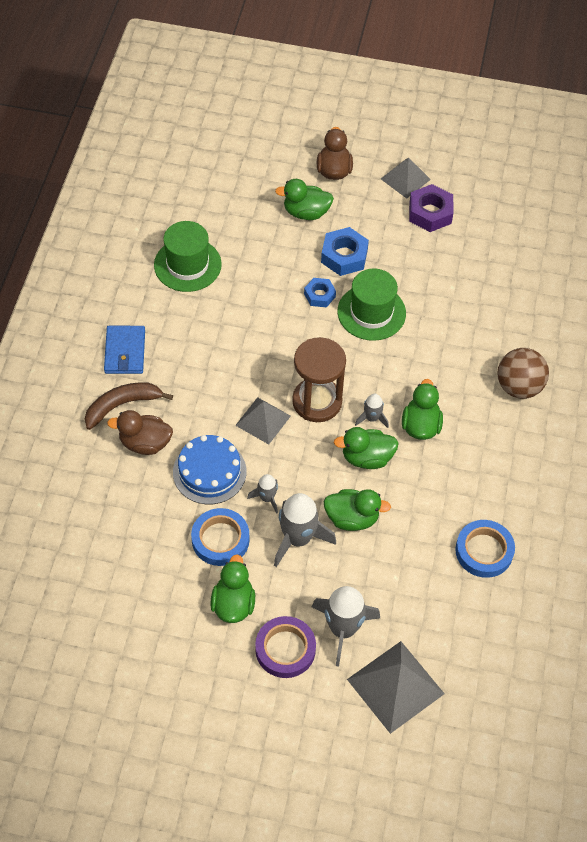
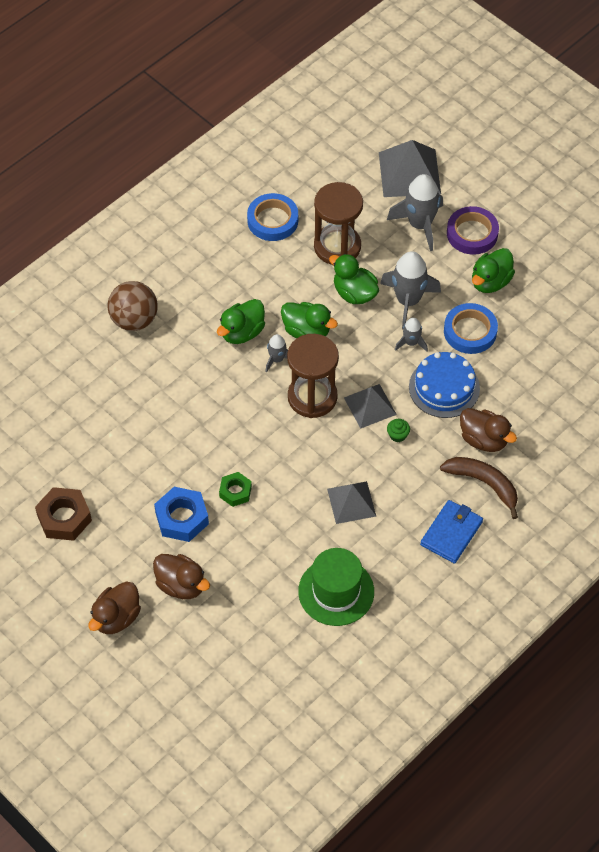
camera: 145 degrees left, 0 degrees up
brown banana [85,382,173,430] -> brown banana turned 150 degrees counterclockwise [440,457,518,519]
green duck [275,179,334,220] -> brown duck [153,554,210,599]
blue nut [304,278,336,307] -> green nut [219,472,252,507]
green hat [337,268,406,341] -> none
grey pyramid [381,157,431,199] -> grey pyramid moved to [327,481,376,524]
purple nut [409,184,453,232] -> brown nut [35,487,92,541]
none -> brown hourglass [314,182,363,265]
none -> green cupcake [387,419,410,442]

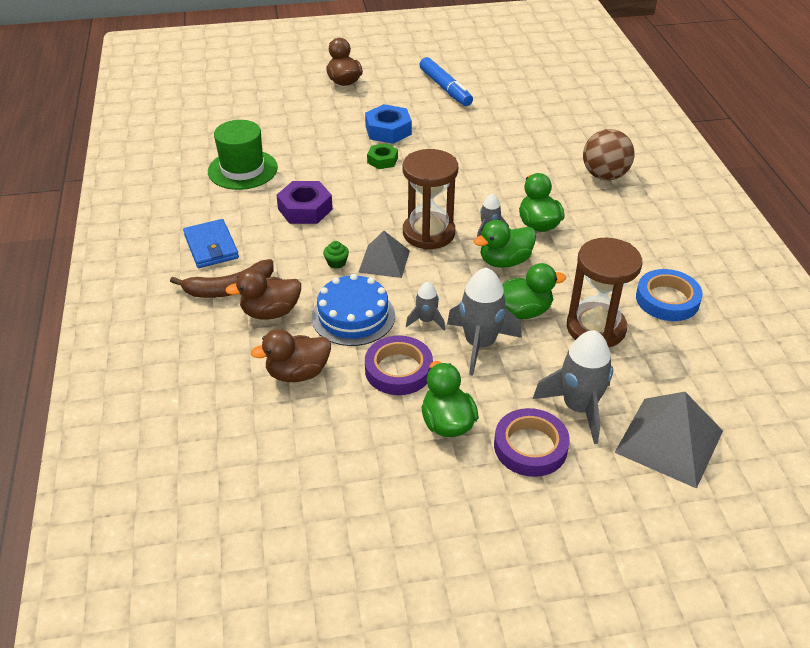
camera: 125 degrees right, 15 degrees down
brown nut [35,487,92,541] -> blue marker [419,57,473,106]
brown duck [153,554,210,599] -> brown duck moved to [251,329,331,382]
grey pyramid [327,481,376,524] -> purple nut [276,181,333,224]
blue tape [444,303,498,354] -> purple tape [365,336,433,395]

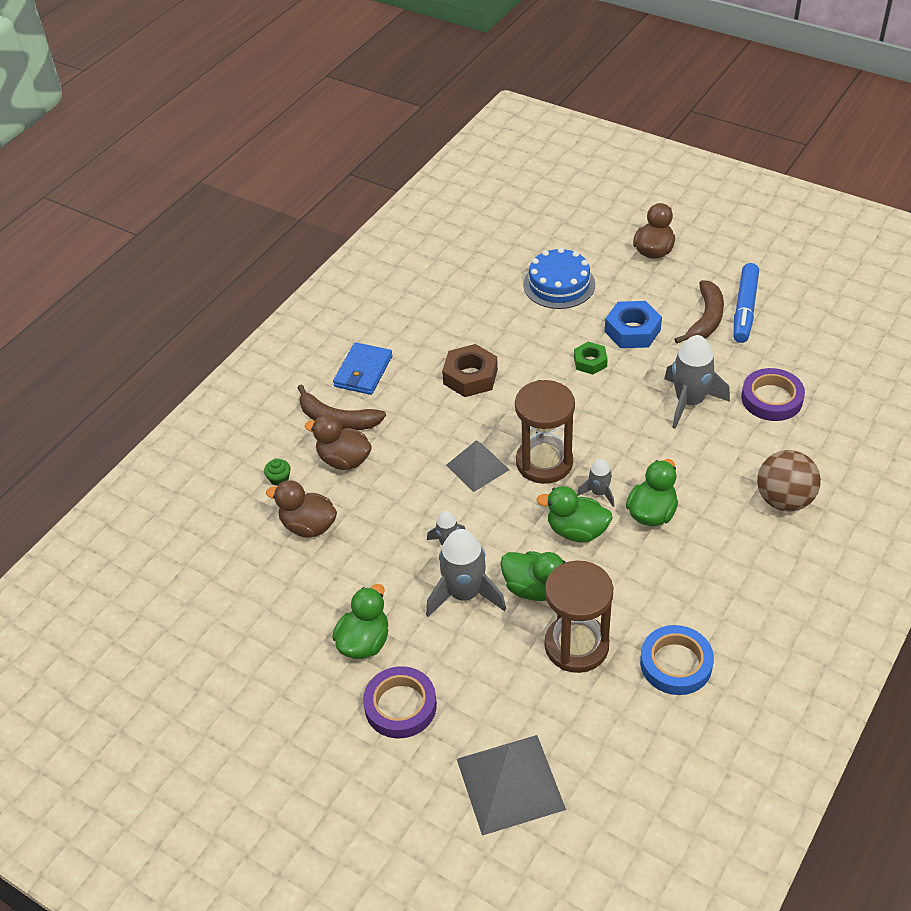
camera: 45 degrees right, 5 degrees up
green hat [208,120,278,190] -> none
purple nut [276,181,333,224] -> brown nut [442,344,498,397]
blue cake [312,274,395,346] -> blue cake moved to [523,248,595,309]
green cupcake [323,241,349,269] -> green cupcake moved to [264,459,291,486]
purple tape [365,336,433,395] -> purple tape moved to [741,368,805,421]
grey rocket [533,330,613,444] -> grey rocket moved to [664,335,730,429]
none -> brown banana [675,280,724,344]

